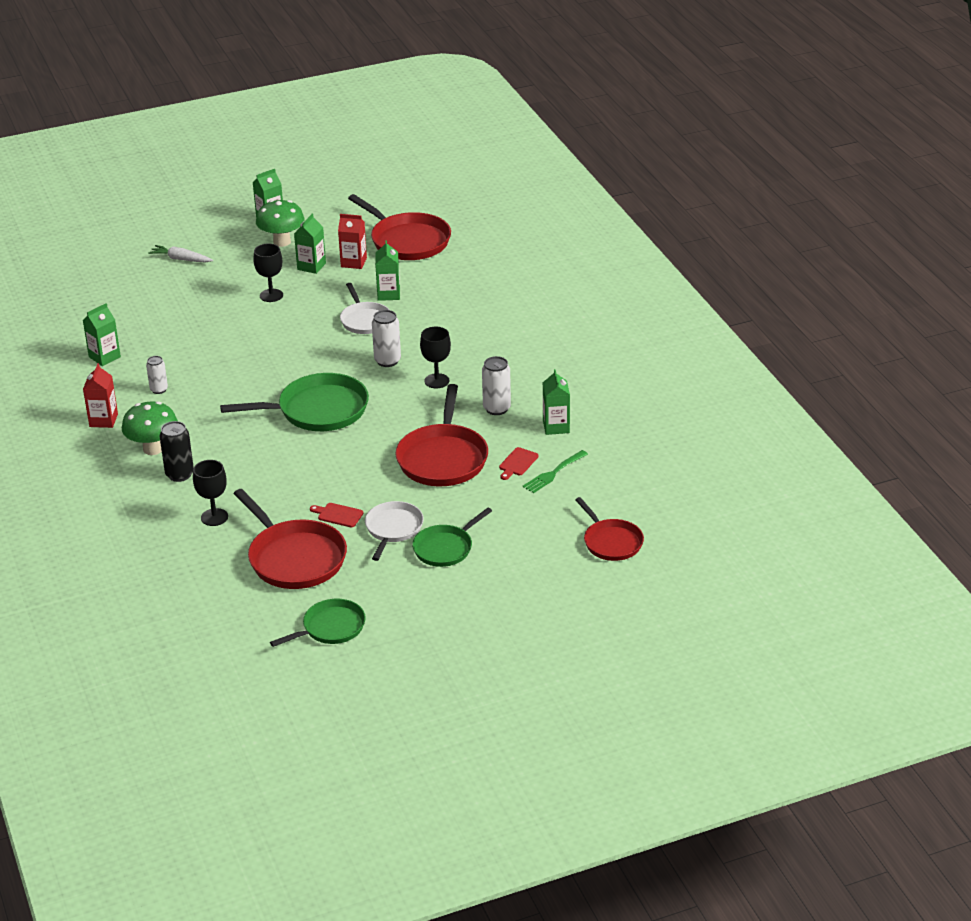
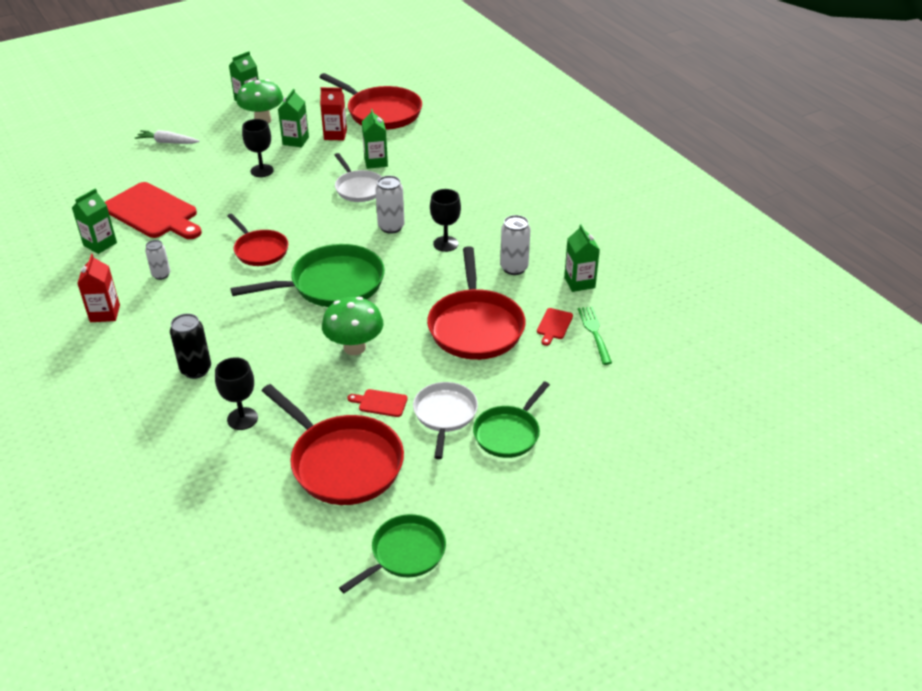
camera: 10 degrees left, 5 degrees up
green mushroom [122,401,178,455] -> green mushroom moved to [322,297,384,355]
green fork [523,450,588,493] -> green fork turned 135 degrees clockwise [578,306,612,365]
red pan [575,497,644,561] -> red pan moved to [227,213,289,266]
none -> red cutting board [105,182,202,239]

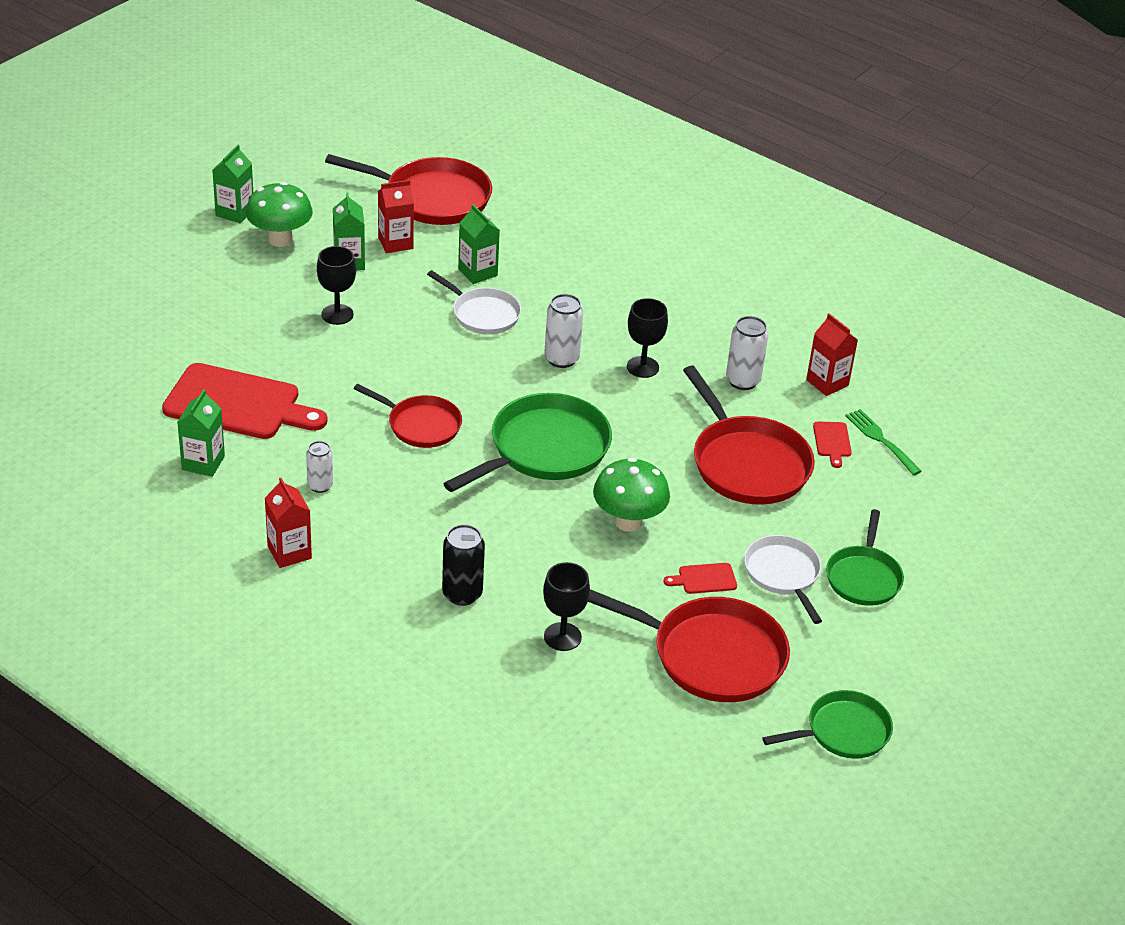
camera: 25 degrees left, 0 degrees up
white carrot [135,130,200,144] -> none
green pan [339,514,446,593] -> green pan turned 45 degrees clockwise [762,690,893,759]
green carton [564,224,600,292] -> red carton [806,314,858,396]

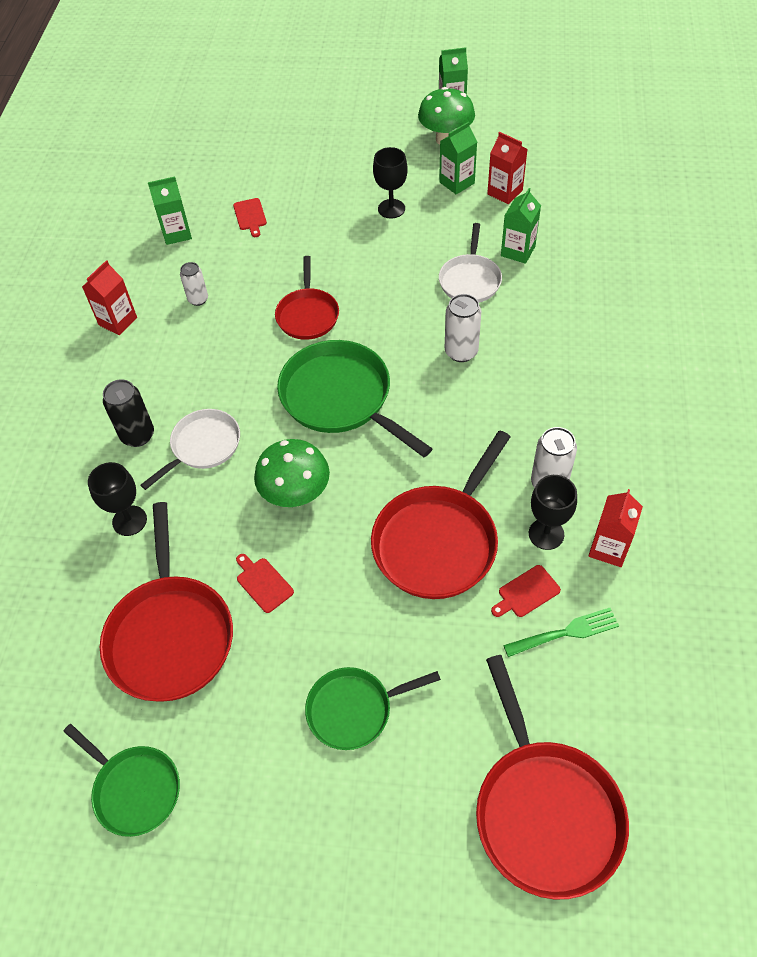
camera: 65 degrees right, 15 degrees up
red cutting board [162,363,327,439] -> red cutting board [233,198,267,237], size x0.42
red pan [325,154,492,225] -> red pan moved to [476,655,629,900]
green pan [443,393,612,492] -> green pan turned 150 degrees counterclockwise [277,340,433,457]
black goblet [627,298,668,378] -> black goblet moved to [529,475,577,550]
white pan [744,535,822,624] -> white pan moved to [140,409,240,490]
green fork [845,409,922,475] -> green fork turned 45 degrees clockwise [503,608,619,657]

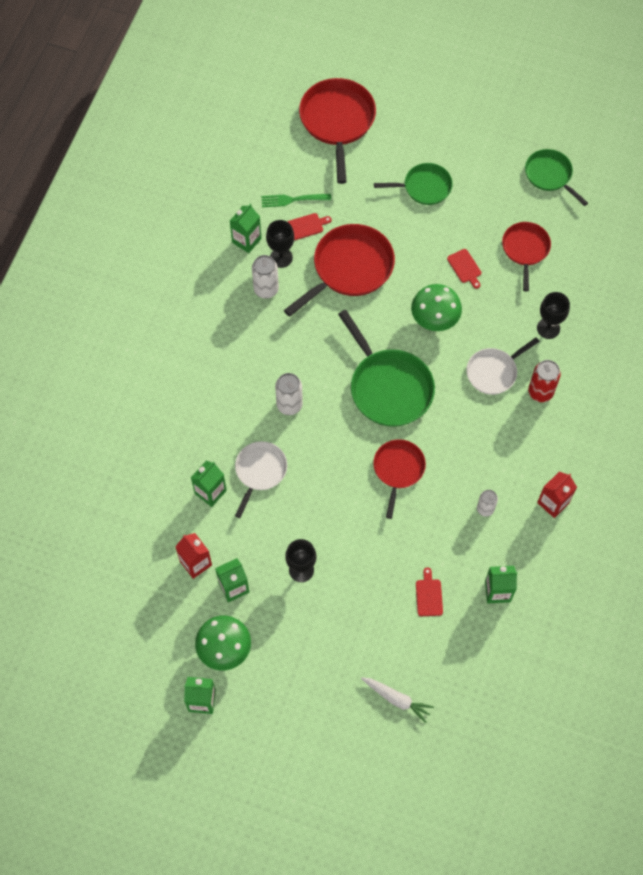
camera: 170 degrees left, 10 degrees up
red pan [100,502,233,702] -> red pan [502,222,551,291], size x0.61
black can [103,379,154,447] -> red can [528,360,561,402]
red carton [588,489,643,567] -> green carton [230,204,262,253]
none -> white carrot [361,677,434,723]

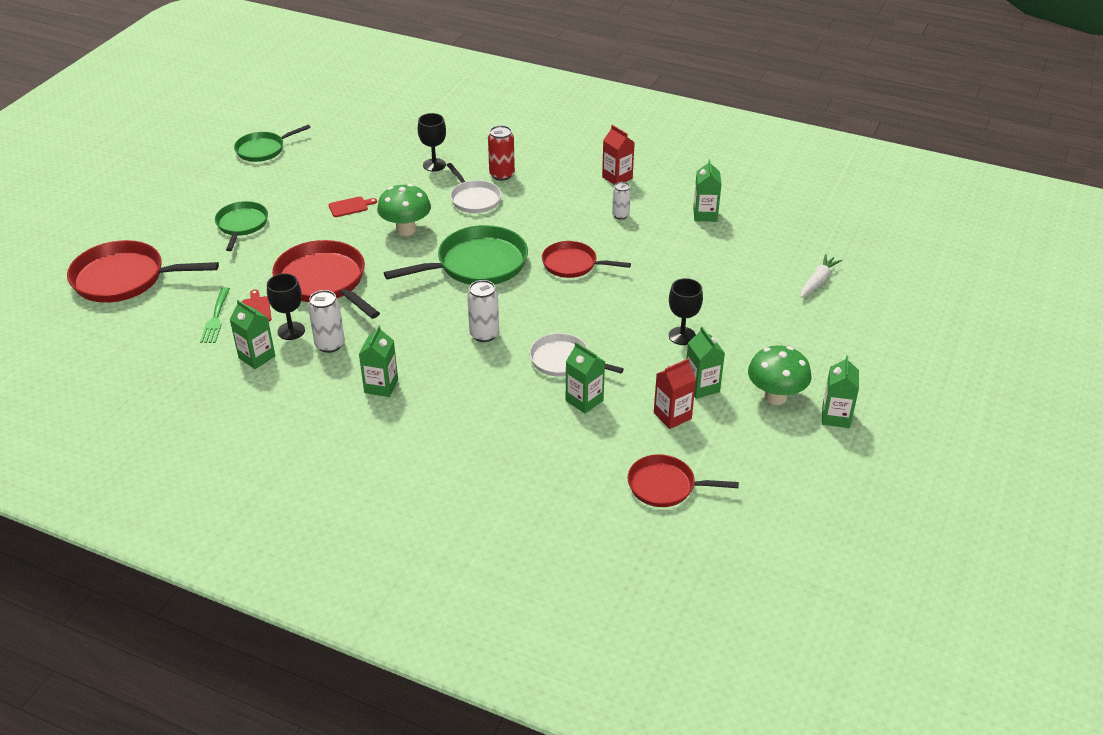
camera: 85 degrees left, 25 degrees down
red cutting board [416,567,443,616] -> none
red pan [502,222,551,291] -> red pan moved to [628,454,739,507]
none -> green carton [359,326,398,397]

